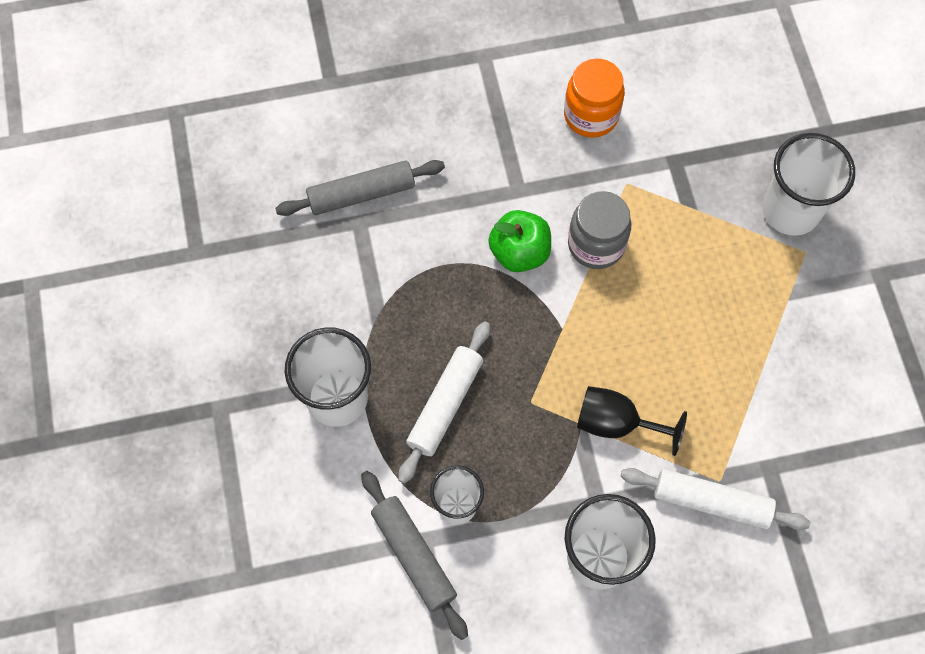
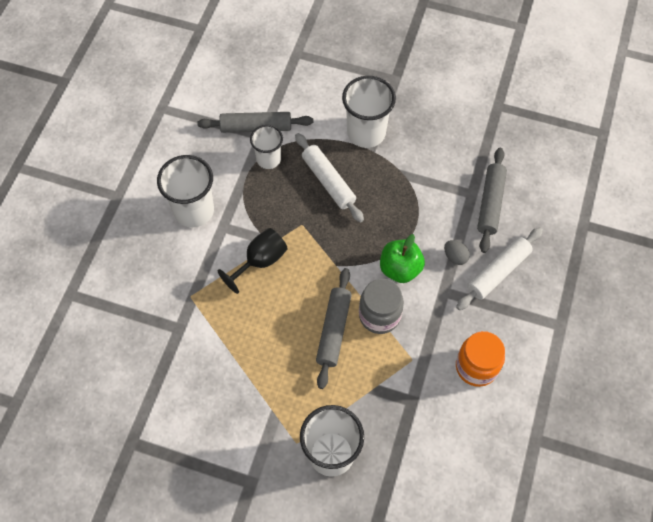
camera: 120 degrees right, 5 degrees down
white rolling pin [621,468,810,530] -> white rolling pin moved to [456,227,543,310]
none -> grey rolling pin [316,268,352,389]
none -> grey egg [444,240,470,265]

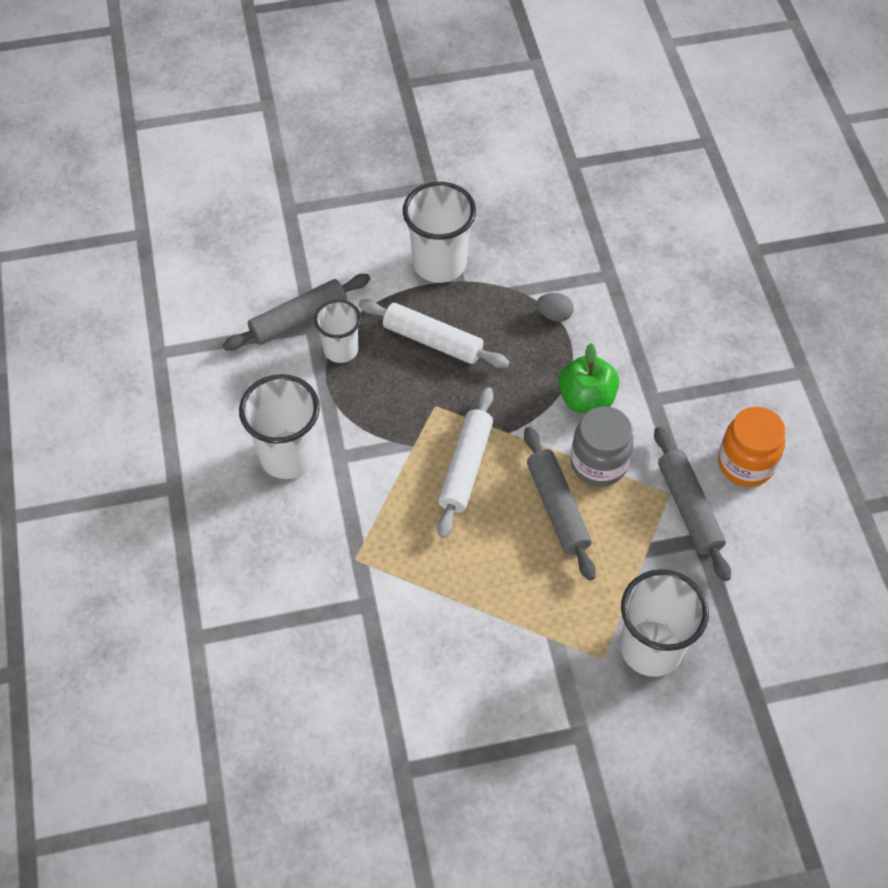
camera: 30 degrees left, 5 degrees down
black goblet [218,228,288,294] -> none
grey egg [444,240,470,265] -> grey egg moved to [537,293,574,322]
white rolling pin [456,227,543,310] -> white rolling pin moved to [437,387,494,538]
grey rolling pin [477,148,507,253] -> grey rolling pin moved to [654,427,731,581]

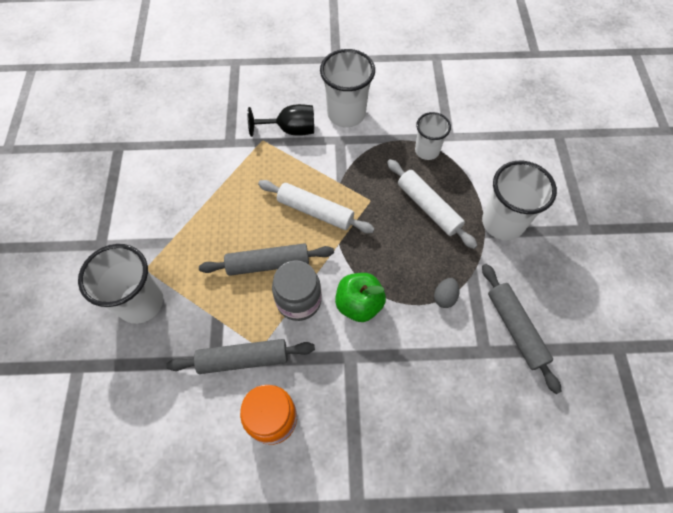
camera: 100 degrees right, 5 degrees up
grey rolling pin [223,274,370,351] -> grey rolling pin moved to [482,264,562,394]
white rolling pin [358,299,509,368] -> white rolling pin turned 75 degrees counterclockwise [387,159,478,249]
none -> black goblet [247,104,314,137]

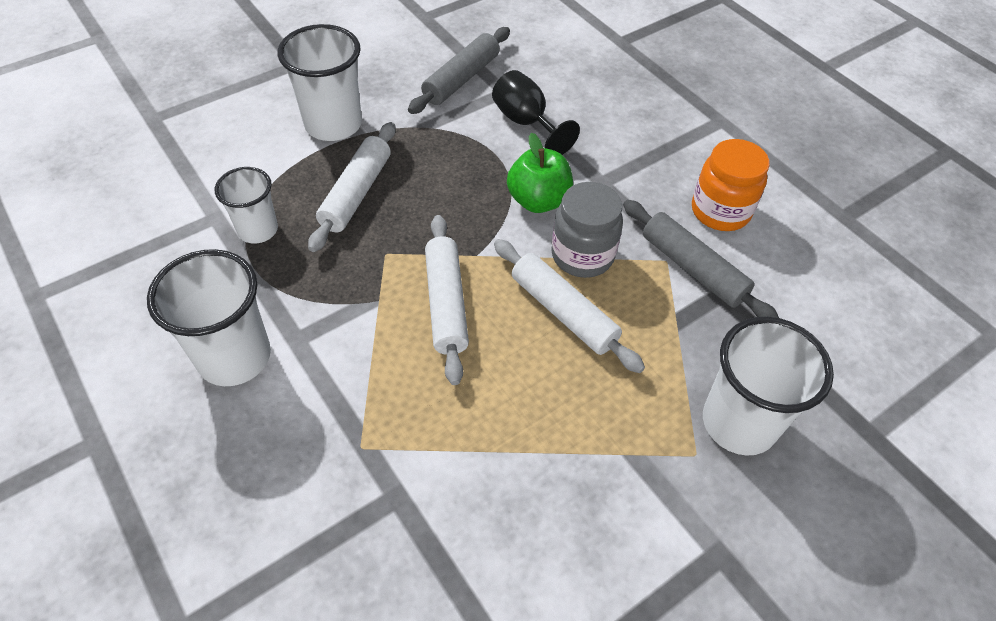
camera: 125 degrees left, 10 degrees down
grey rolling pin [199,243,334,276] -> white rolling pin [494,239,645,373]
black goblet [247,104,314,137] -> black goblet moved to [492,70,580,155]
grey egg [434,278,459,308] -> none

